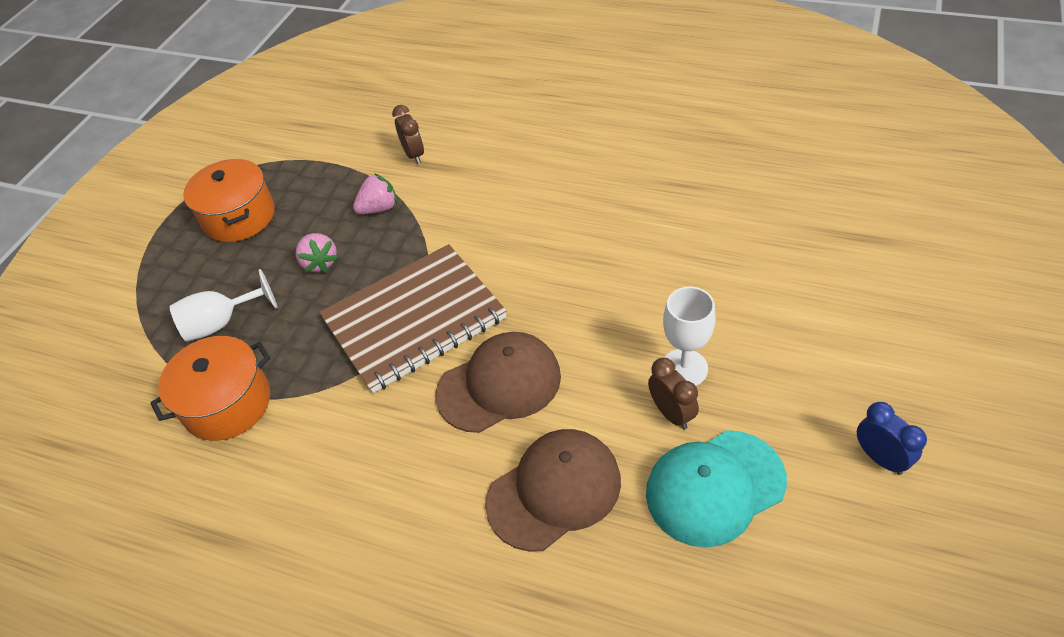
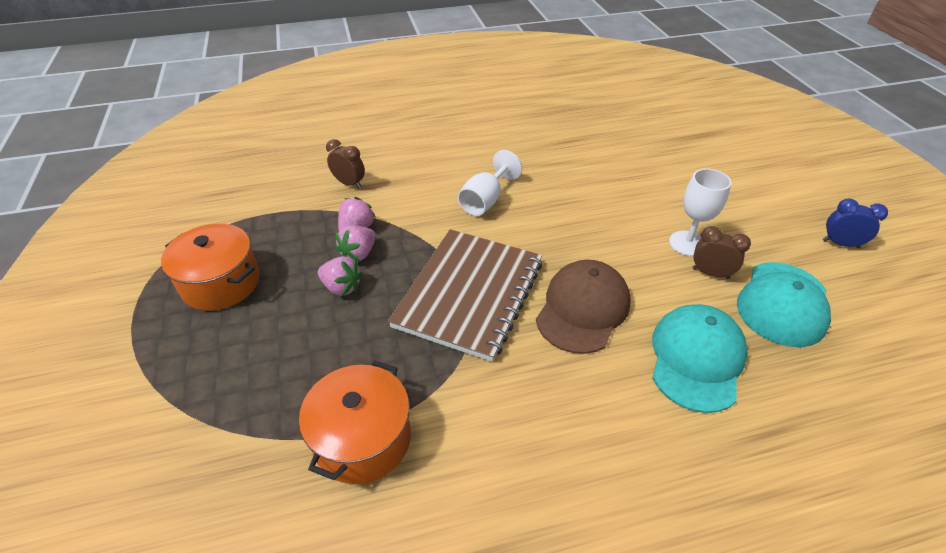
camera: 40 degrees left, 5 degrees down
white goblet [170,269,278,342] -> white goblet moved to [458,150,522,216]
brown cap [485,429,621,552] -> turquoise cap [652,304,748,413]
none -> pink strawberry [335,225,376,262]

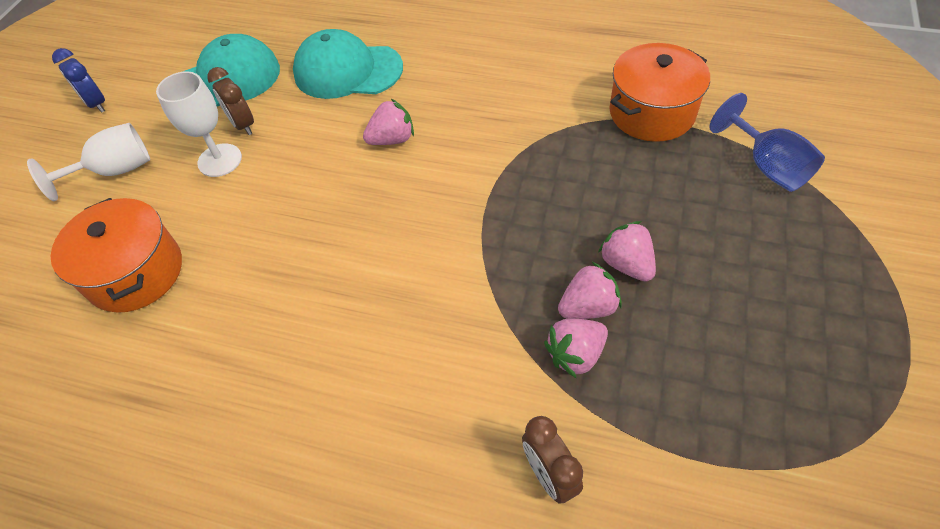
camera: 145 degrees left, 10 degrees up
orange pot [161,223,260,311] -> orange pot moved to [51,198,182,313]
brown notebook [388,229,542,362] -> none
white goblet [458,150,522,216] -> white goblet moved to [27,123,150,201]
brown cap [536,260,631,354] -> pink strawberry [363,99,414,145]
turquoise cap [652,304,748,413] -> turquoise cap turned 45 degrees clockwise [293,29,403,99]
none -> blue goblet [709,93,825,192]

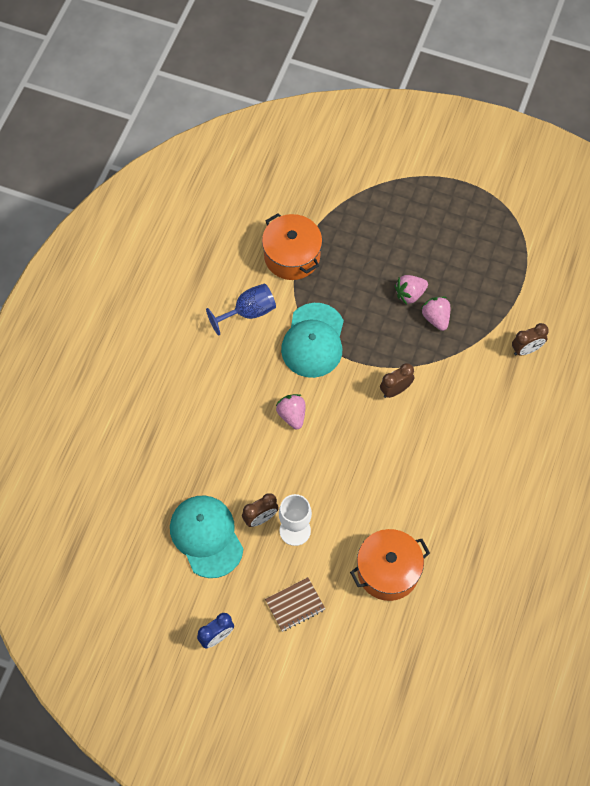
camera: 90 degrees left, 10 degrees up
white goblet [27,123,150,201] -> brown notebook [265,577,325,632]
turquoise cap [293,29,403,99] -> turquoise cap moved to [281,303,344,378]
pink strawberry [544,319,608,378] -> none
blue goblet [709,93,825,192] -> blue goblet moved to [206,283,276,336]
none -> brown clock [380,363,414,398]

